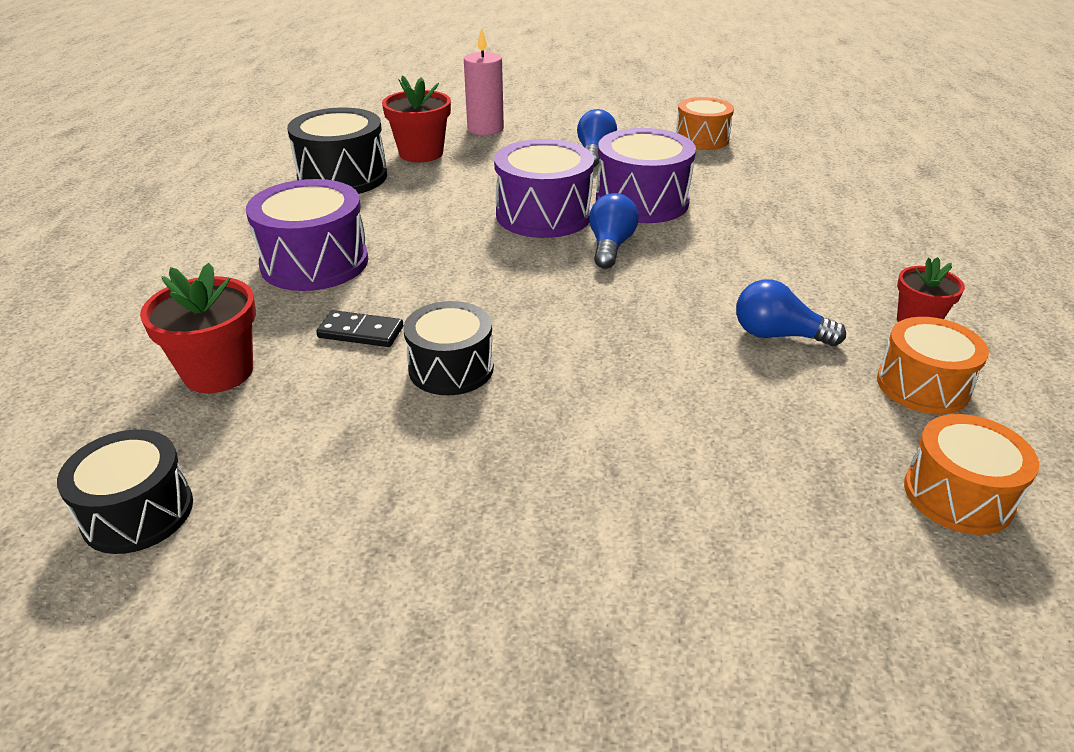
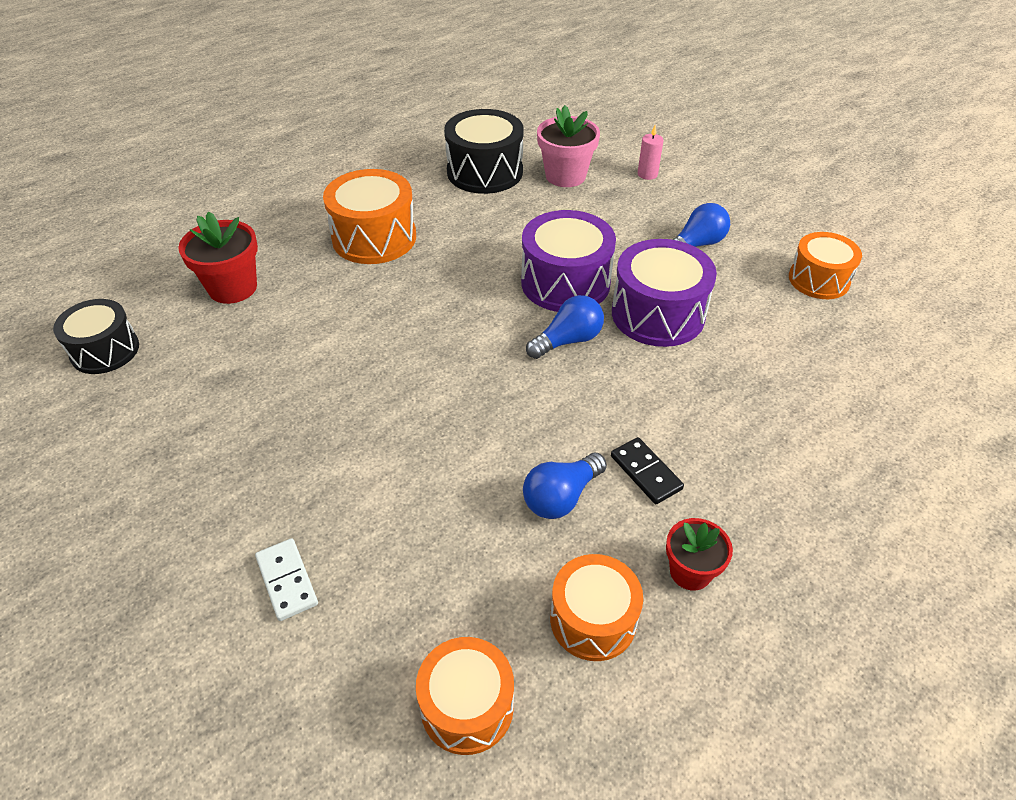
camera: 45 degrees right, 10 degrees up
purple drum [246,179,368,291] -> orange drum [323,169,416,264]
black domino [316,310,403,347] -> black domino moved to [611,437,684,504]
red flower pot [382,75,451,162] -> pink flower pot [537,105,600,187]
black drum [403,301,494,395] -> none
pink candle [464,28,504,135] -> pink candle [638,125,663,180], size x0.57
blue light bulb [736,279,846,346] -> blue light bulb turned 105 degrees counterclockwise [523,453,607,519]
none -> white domino [255,538,318,621]

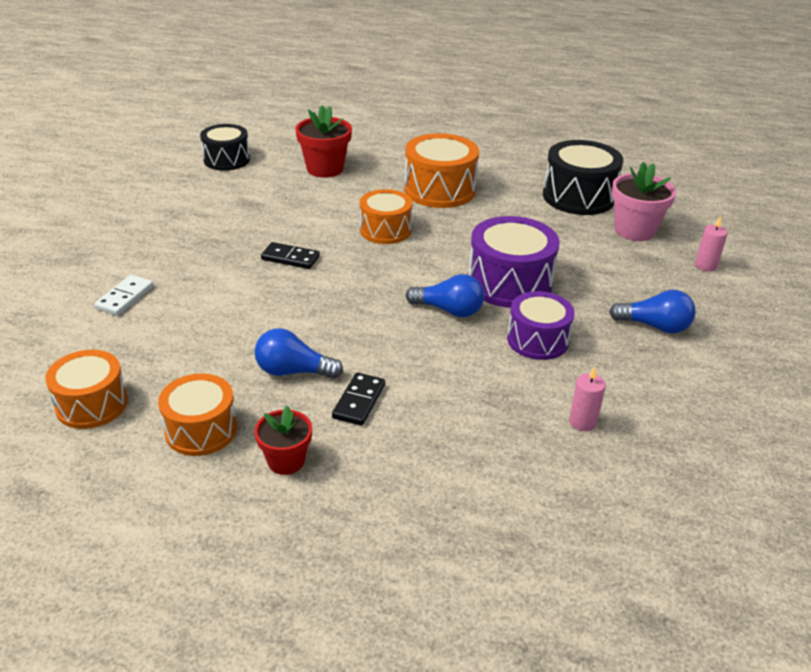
camera: 50 degrees right, 10 degrees down
purple drum [612,239,717,347] -> purple drum [507,291,574,360], size x0.67
orange drum [789,232,862,299] -> orange drum moved to [360,189,412,244]
none -> black domino [261,242,320,269]
none -> pink candle [569,366,606,431]

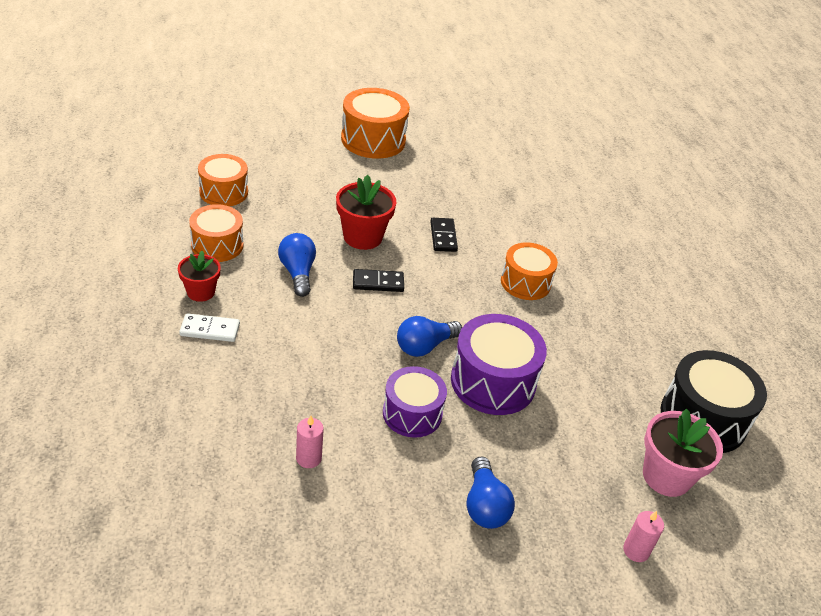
camera: 65 degrees right, 5 degrees up
white domino [94,275,153,315] -> white domino moved to [179,313,240,342]
black drum [200,124,250,171] -> none
red flower pot [295,105,352,178] -> red flower pot moved to [336,175,396,250]
black domino [332,373,385,426] -> black domino moved to [353,269,404,292]
orange drum [404,133,479,208] -> orange drum moved to [341,88,410,159]
blue light bulb [406,274,484,317] -> blue light bulb turned 60 degrees clockwise [397,316,462,357]

